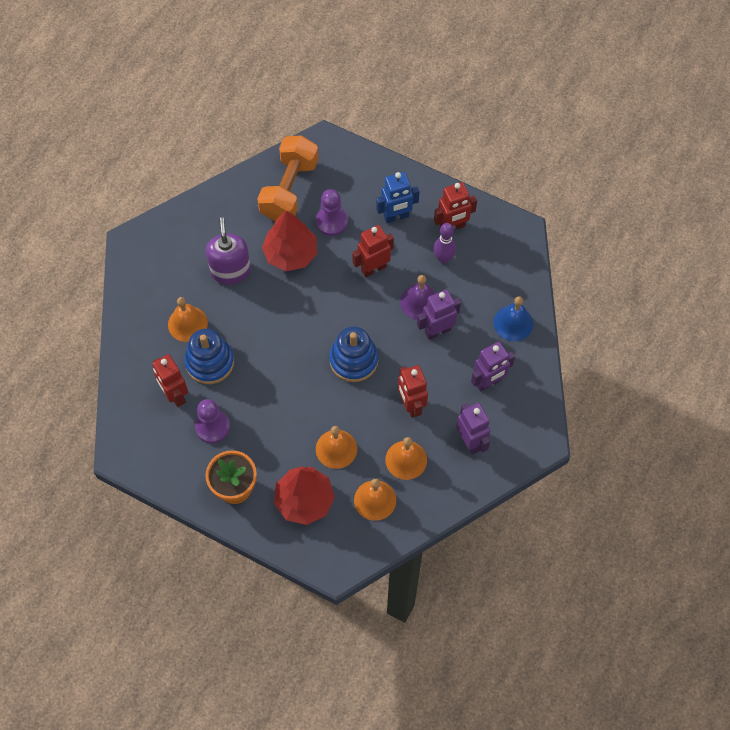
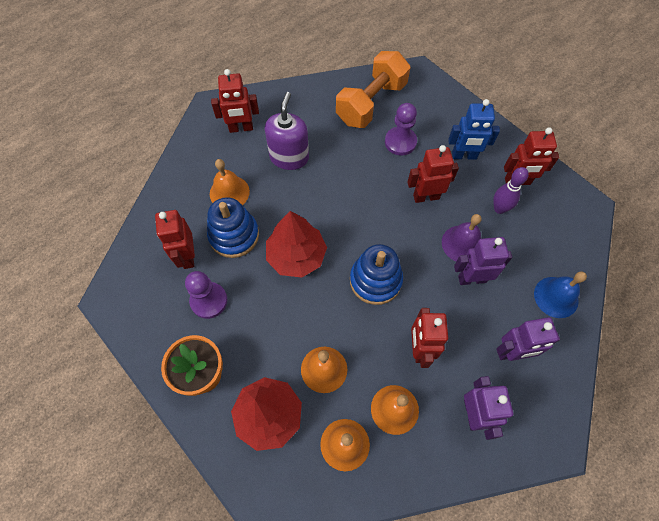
camera: 20 degrees right, 0 degrees up
red tree [262,211,317,271] -> red tree moved to [266,211,327,278]
none -> red robot [211,69,259,133]

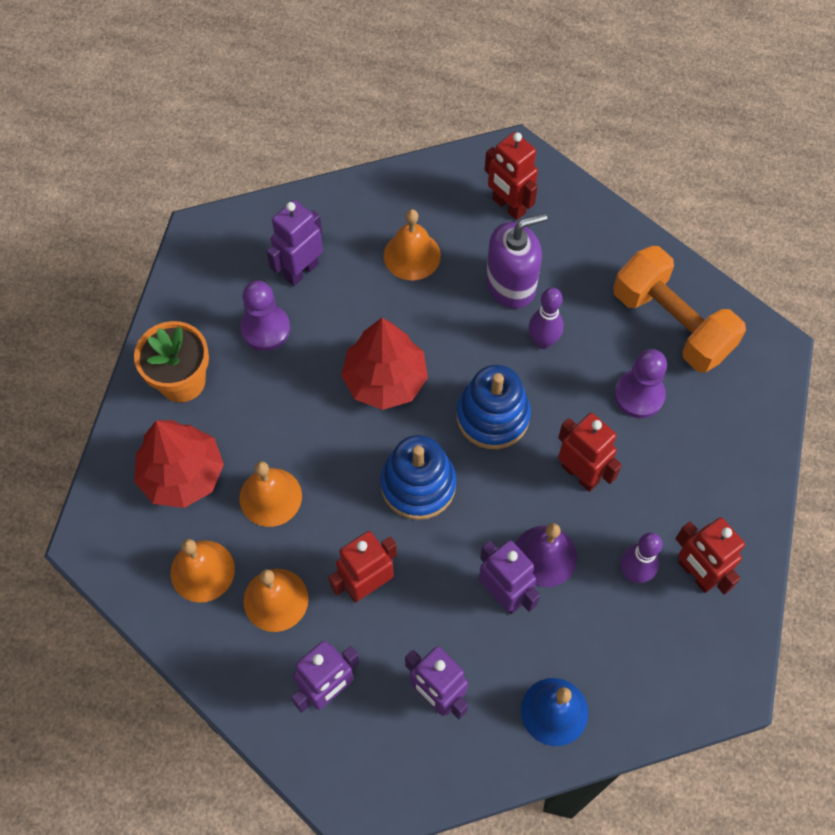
camera: 55 degrees right, 0 degrees up
red robot [155,210,195,269] -> purple robot [266,200,323,286]
blue stacking toy [207,197,259,258] -> blue stacking toy moved to [457,365,531,449]
orange dumbbell [336,51,410,128] -> orange dumbbell turned 45 degrees clockwise [613,246,746,372]
blue robot [448,99,500,160] -> none
none -> purple bowling pin [529,287,564,349]

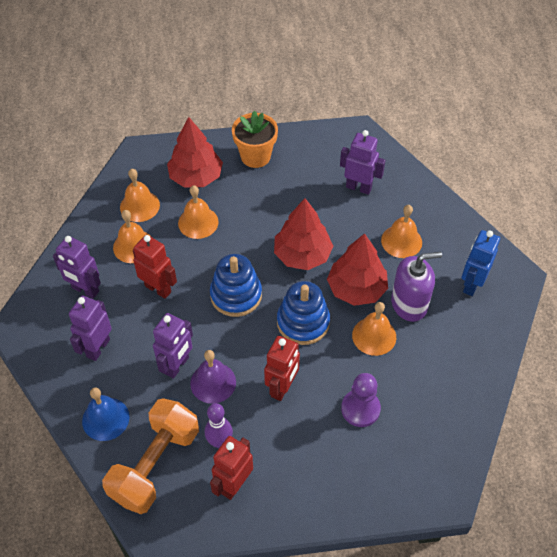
camera: 70 degrees right, 10 degrees down
purple pawn [240,281,290,351] -> none
red robot [485,132,538,220] -> blue robot [462,230,500,296]
purple soap dispenser [486,213,547,309] -> purple soap dispenser turned 60 degrees counterclockwise [391,252,442,322]
purple bowling pin [529,287,564,349] -> orange bell [352,302,396,356]
orange dumbbell [613,246,746,372] -> orange dumbbell moved to [102,398,199,514]
none -> red tree [327,233,388,306]

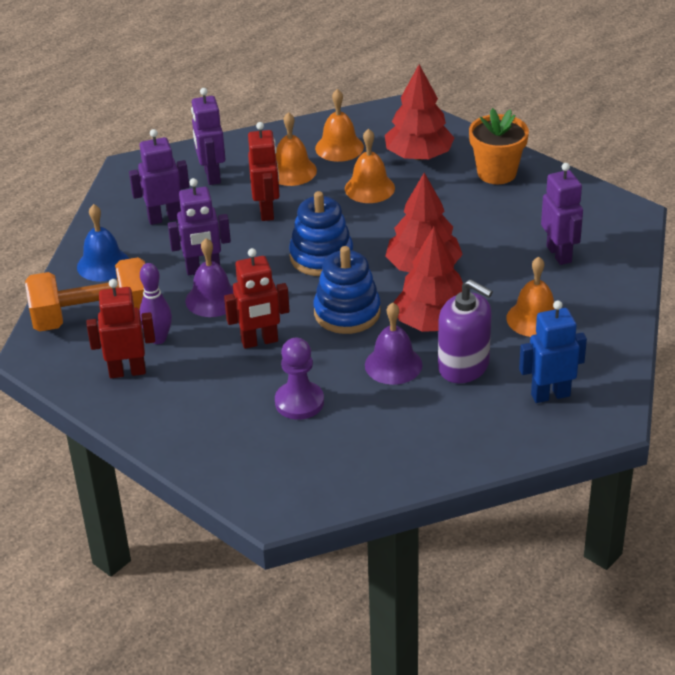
camera: 50 degrees right, 15 degrees down
orange bell [352,302,396,356] -> purple bell [365,303,422,385]

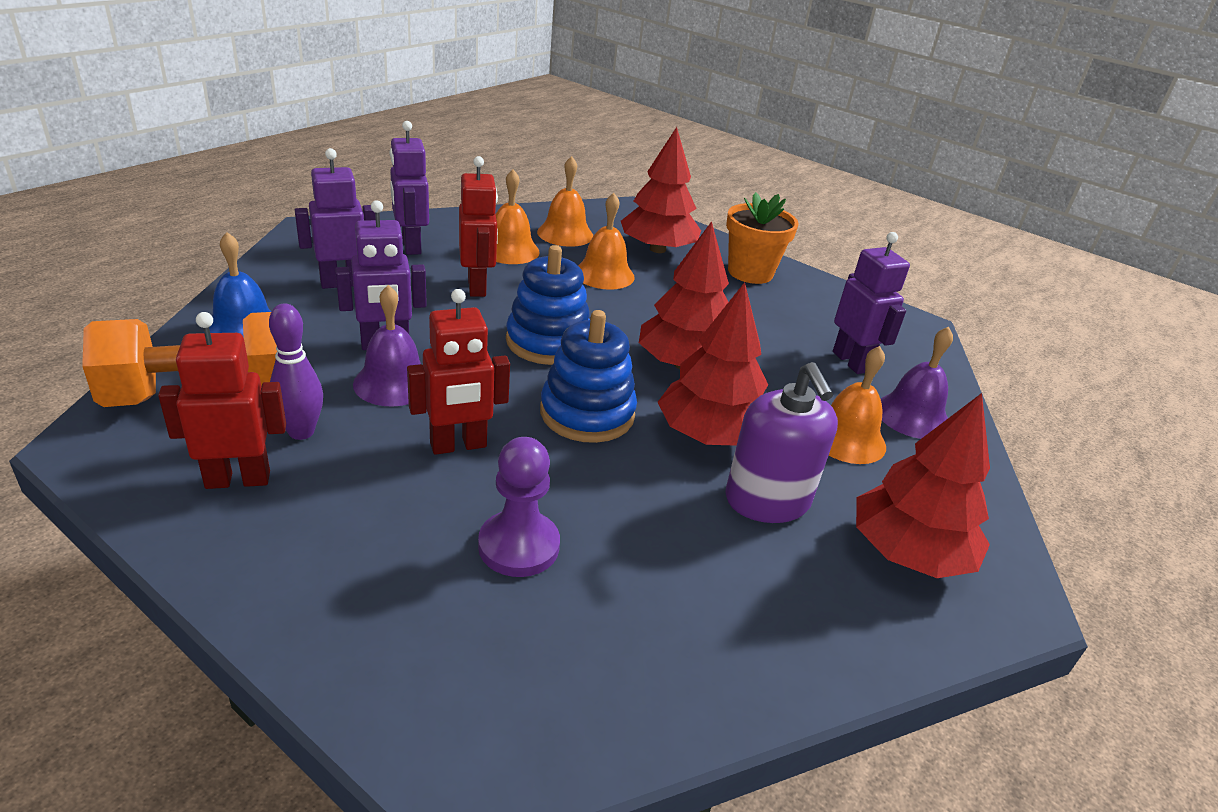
camera: 10 degrees left, 5 degrees down
purple bell [365,303,422,385] -> purple bell moved to [881,327,953,439]
purple soap dispenser [438,279,493,383] -> purple soap dispenser turned 45 degrees clockwise [725,362,838,523]
blue robot [519,301,587,403] -> red tree [856,393,990,578]

